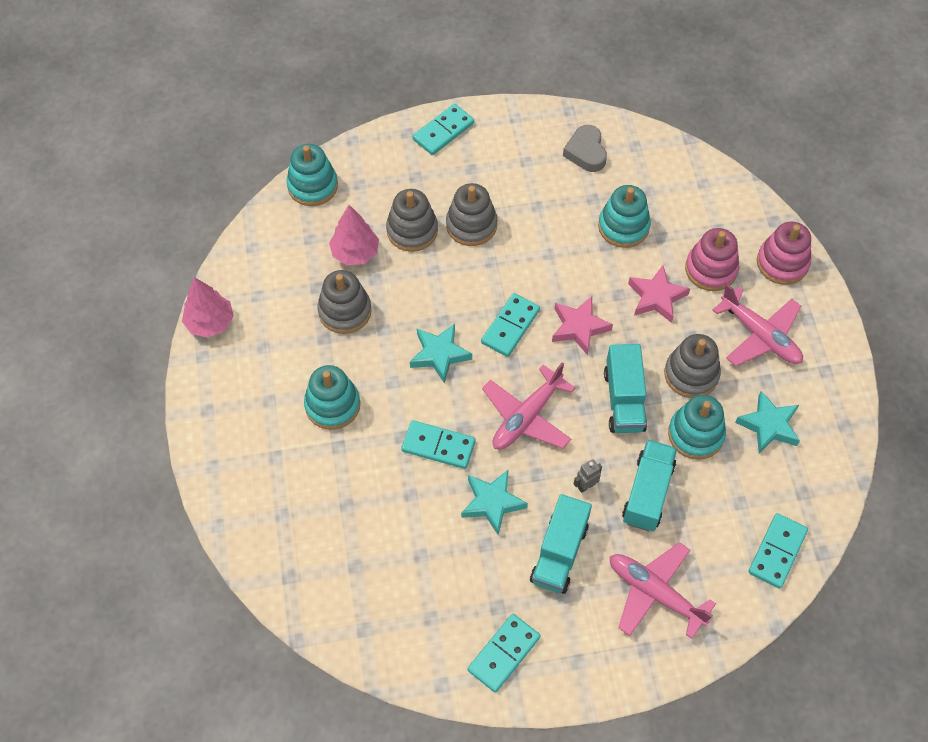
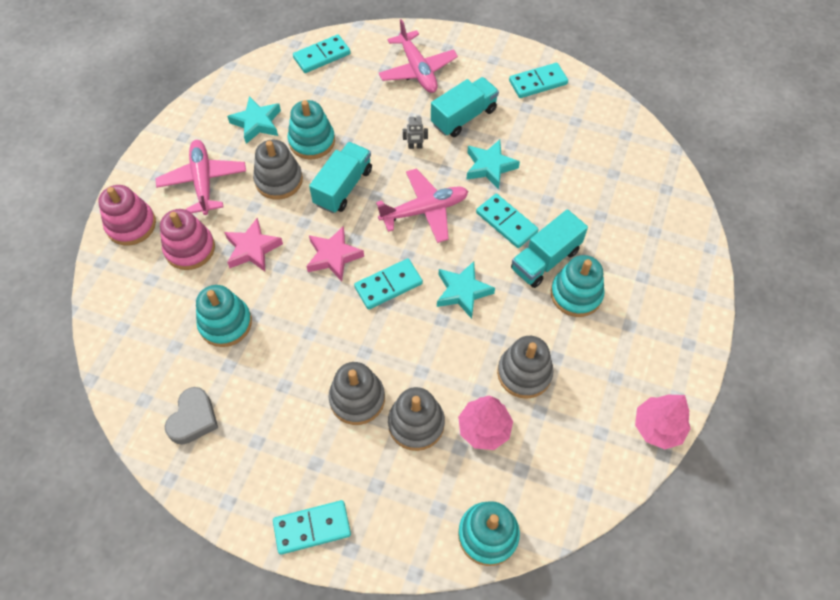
camera: 150 degrees left, 0 degrees up
turquoise truck [622,440,677,531] -> turquoise truck moved to [511,209,588,288]

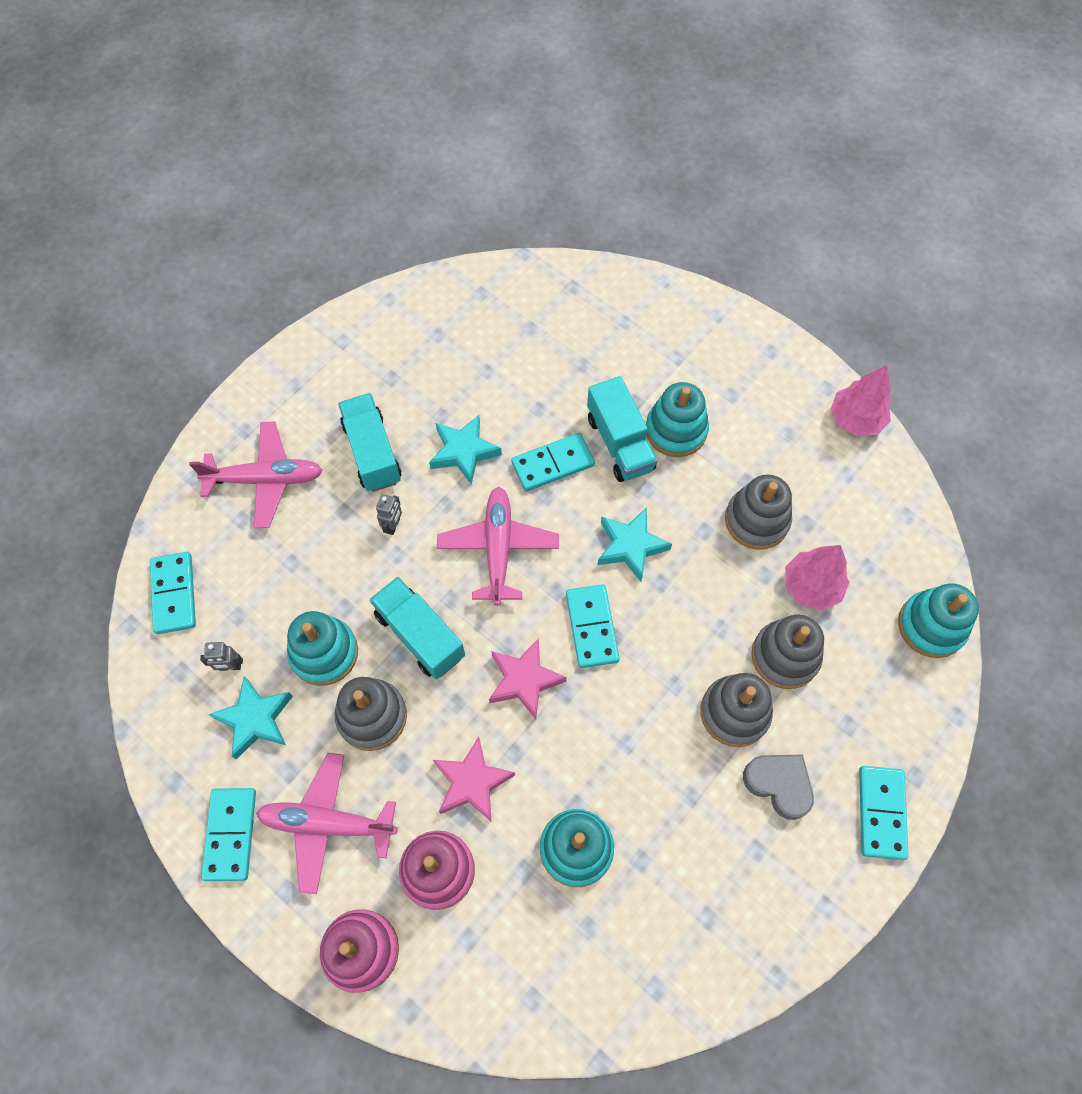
camera: 70 degrees left, 5 degrees up
grey heart [165,387,218,445] -> grey heart moved to [743,755,814,820]
turquoise domino [509,63,568,98] -> turquoise domino moved to [201,788,256,881]
none -> grey robot [200,642,243,671]

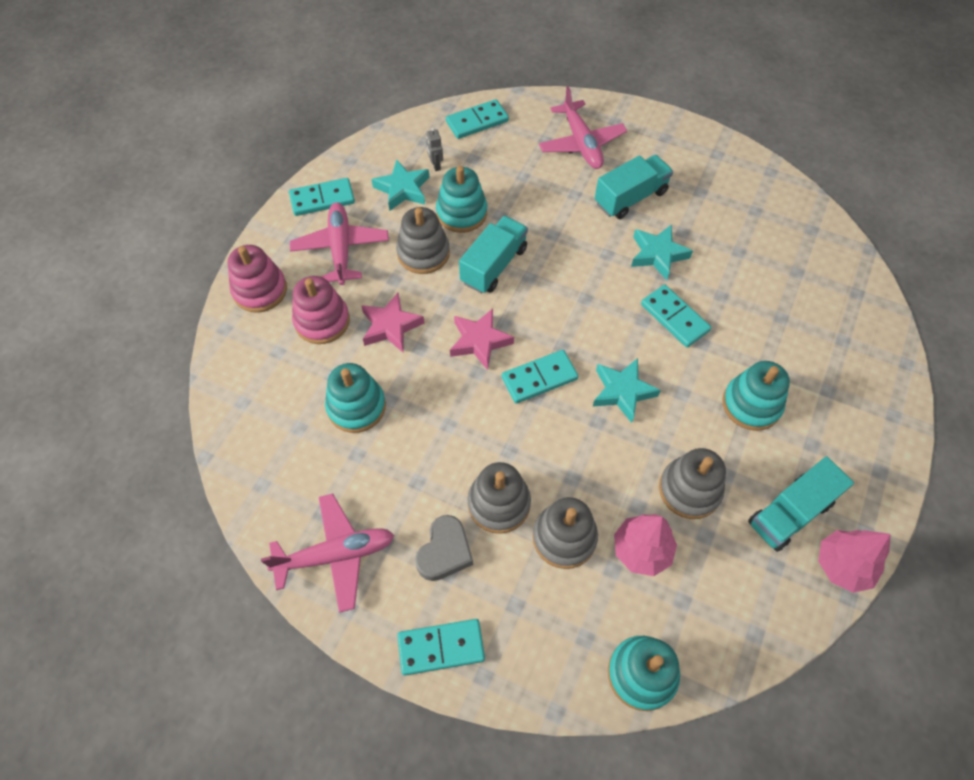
camera: 75 degrees right, 5 degrees down
grey robot [376,494,402,535] -> none
pink plane [437,487,559,606] -> pink plane moved to [261,493,394,613]
turquoise truck [587,376,658,482] -> turquoise truck moved to [748,456,854,552]

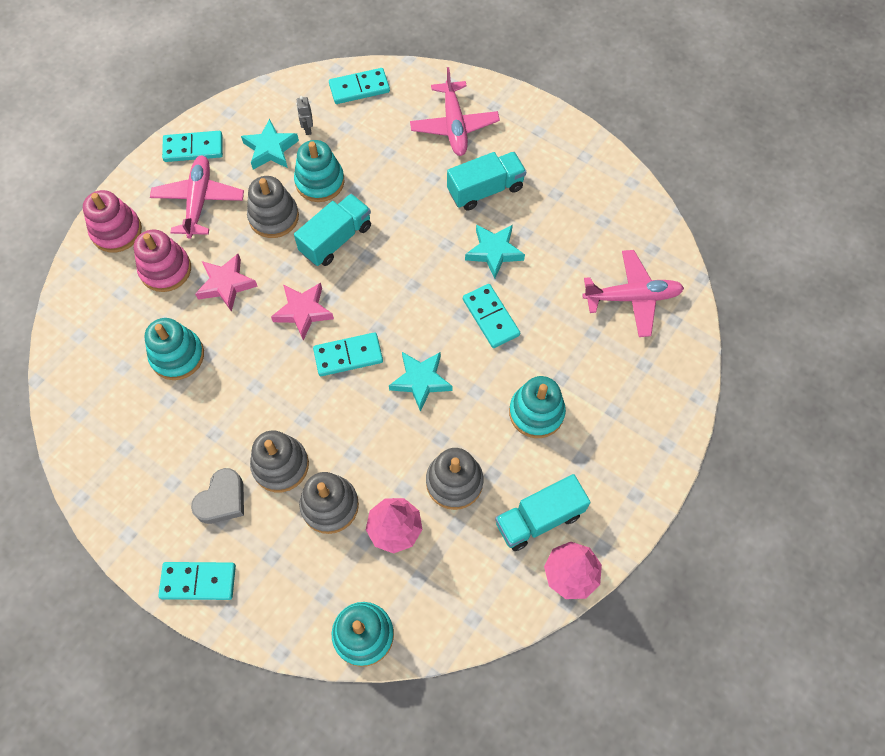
camera: 10 degrees right, 5 degrees up
pink plane [261,493,394,613] -> pink plane moved to [582,250,684,337]

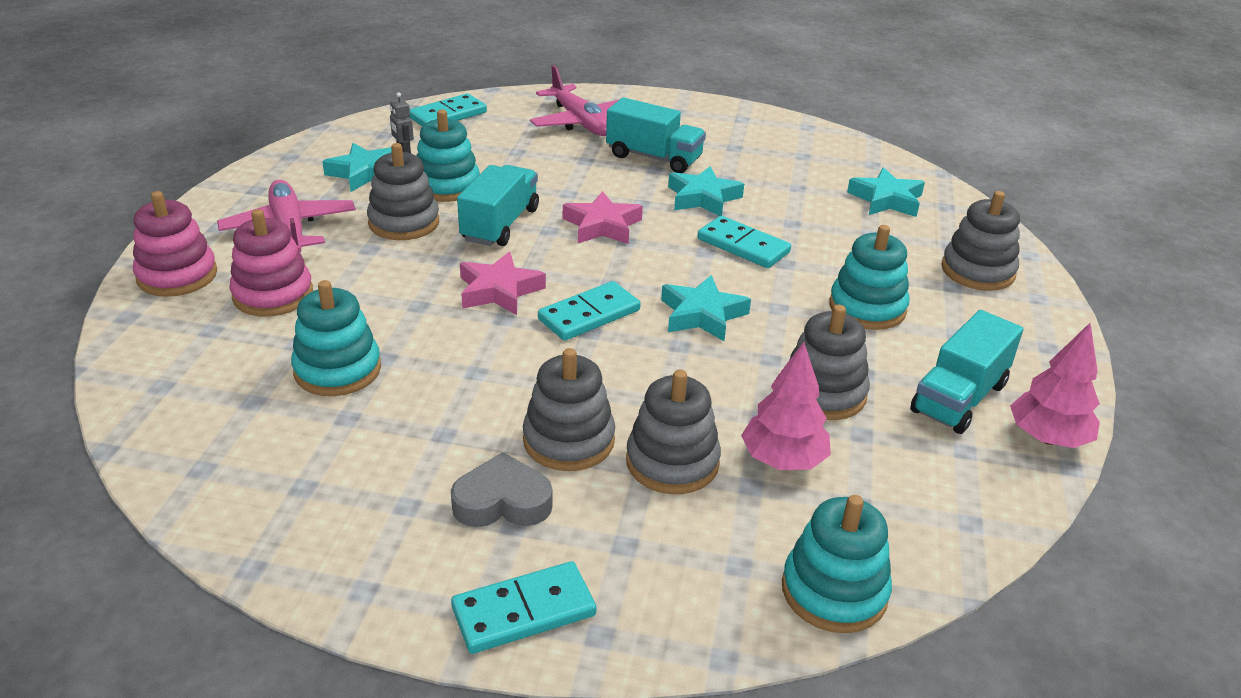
camera: 25 degrees left, 30 degrees down
turquoise domino [162,131,223,162] -> none
grey heart [191,468,244,524] -> grey heart turned 105 degrees counterclockwise [451,452,553,527]
pink star [195,254,258,312] -> pink star moved to [563,191,643,244]
turquoise truck [447,152,526,211] -> turquoise truck turned 75 degrees clockwise [606,97,706,173]
pink plane [582,250,684,337] -> turquoise star [847,167,925,217]
none -> grey stacking toy [941,191,1020,291]

